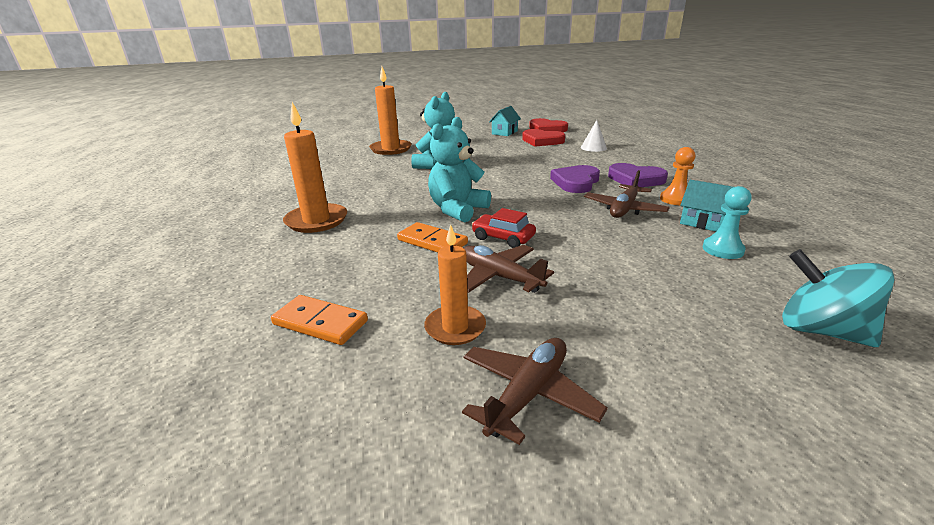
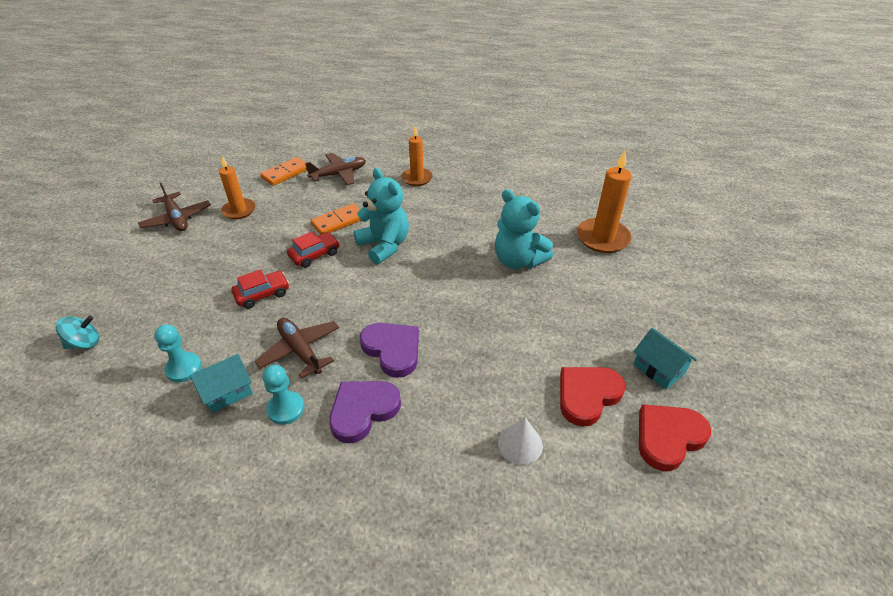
camera: 110 degrees right, 15 degrees up
orange candle [283,102,347,233] -> orange candle [402,127,433,186], size x0.66
brown plane [464,245,554,293] -> brown plane moved to [305,153,366,185]
orange pawn [660,147,695,205] -> turquoise pawn [263,365,305,425]
turquoise spinning top [782,249,894,347] -> turquoise spinning top [56,315,99,349], size x0.62
none -> red car [231,269,289,309]

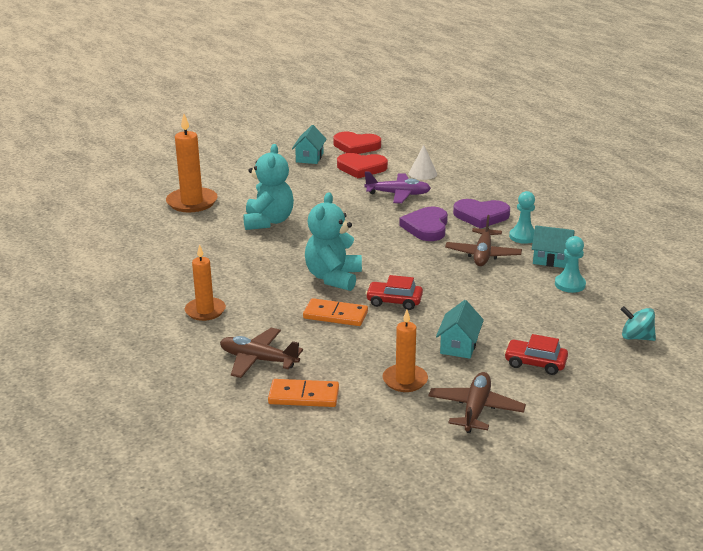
camera: 130 degrees left, 15 degrees down
red car [231,269,289,309] -> red car moved to [504,334,568,375]
none -> purple plane [365,172,431,203]
none -> turquoise house [436,300,484,359]

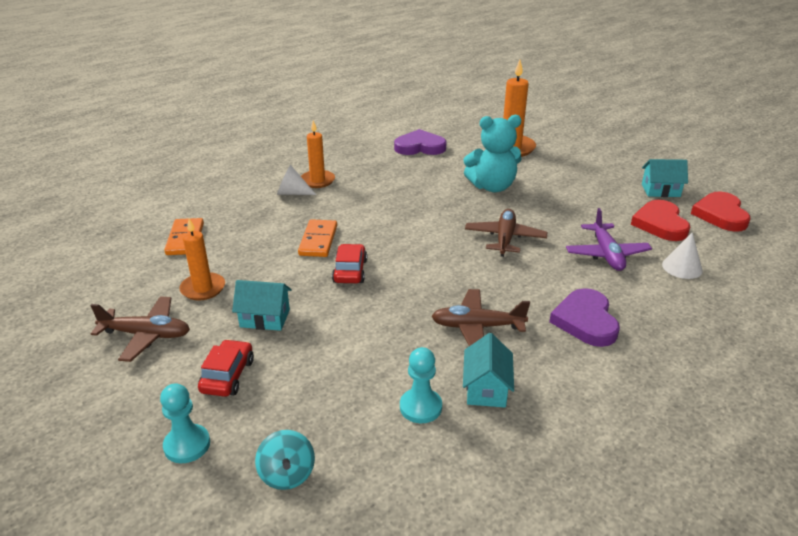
camera: 80 degrees right, 5 degrees up
brown plane [220,328,303,378] -> brown plane moved to [465,209,547,257]
turquoise teddy bear [305,192,362,291] -> none
purple heart [399,207,448,241] -> purple heart moved to [394,129,447,155]
turquoise pawn [509,191,535,244] -> turquoise pawn moved to [160,384,210,463]
turquoise spinning top [620,306,656,341] -> turquoise spinning top turned 150 degrees clockwise [255,430,315,490]
none -> white cone [277,165,316,195]

